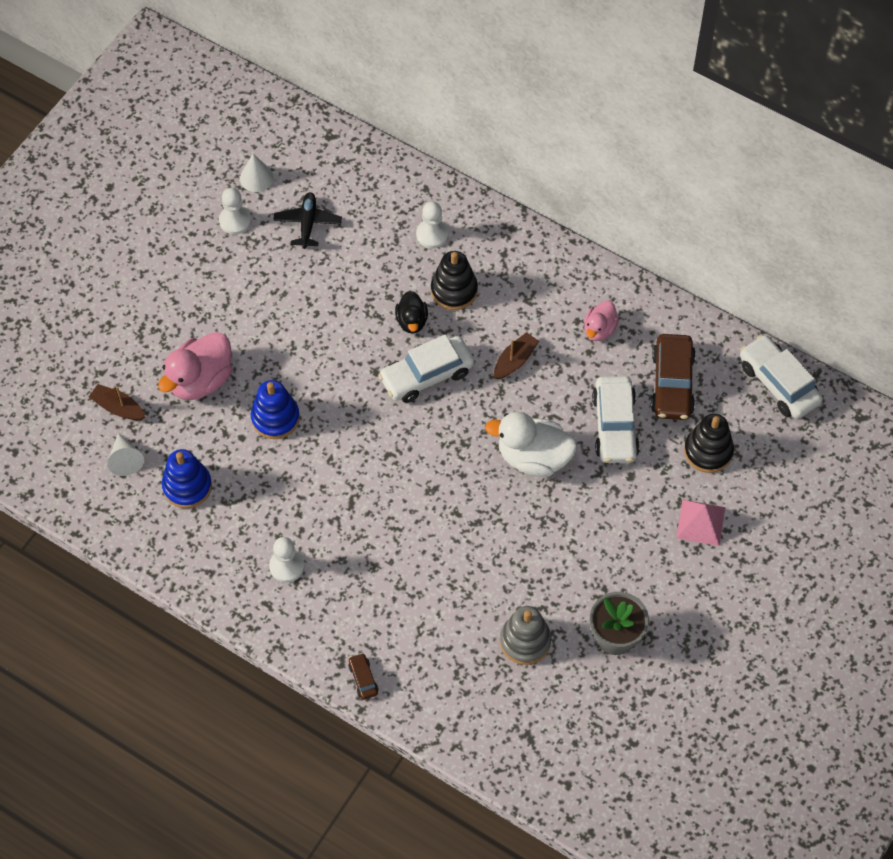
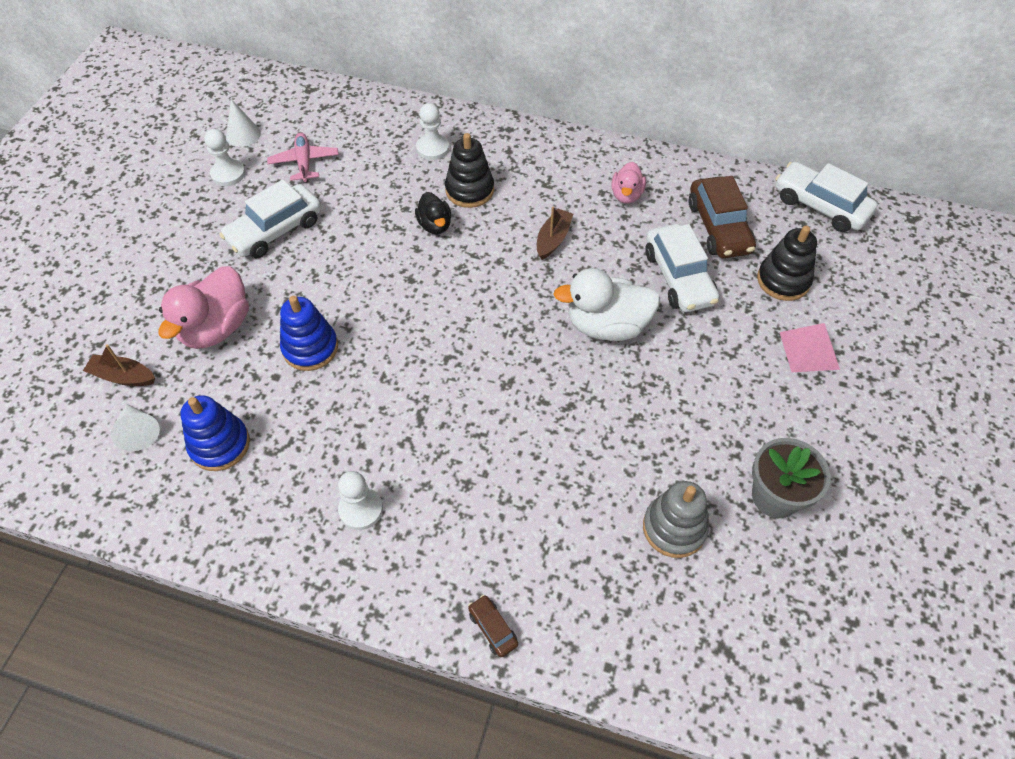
camera: 15 degrees left, 5 degrees down
black plane [273,192,342,249] -> pink plane [267,132,339,183]
white car [378,334,474,403] -> white car moved to [219,180,321,258]

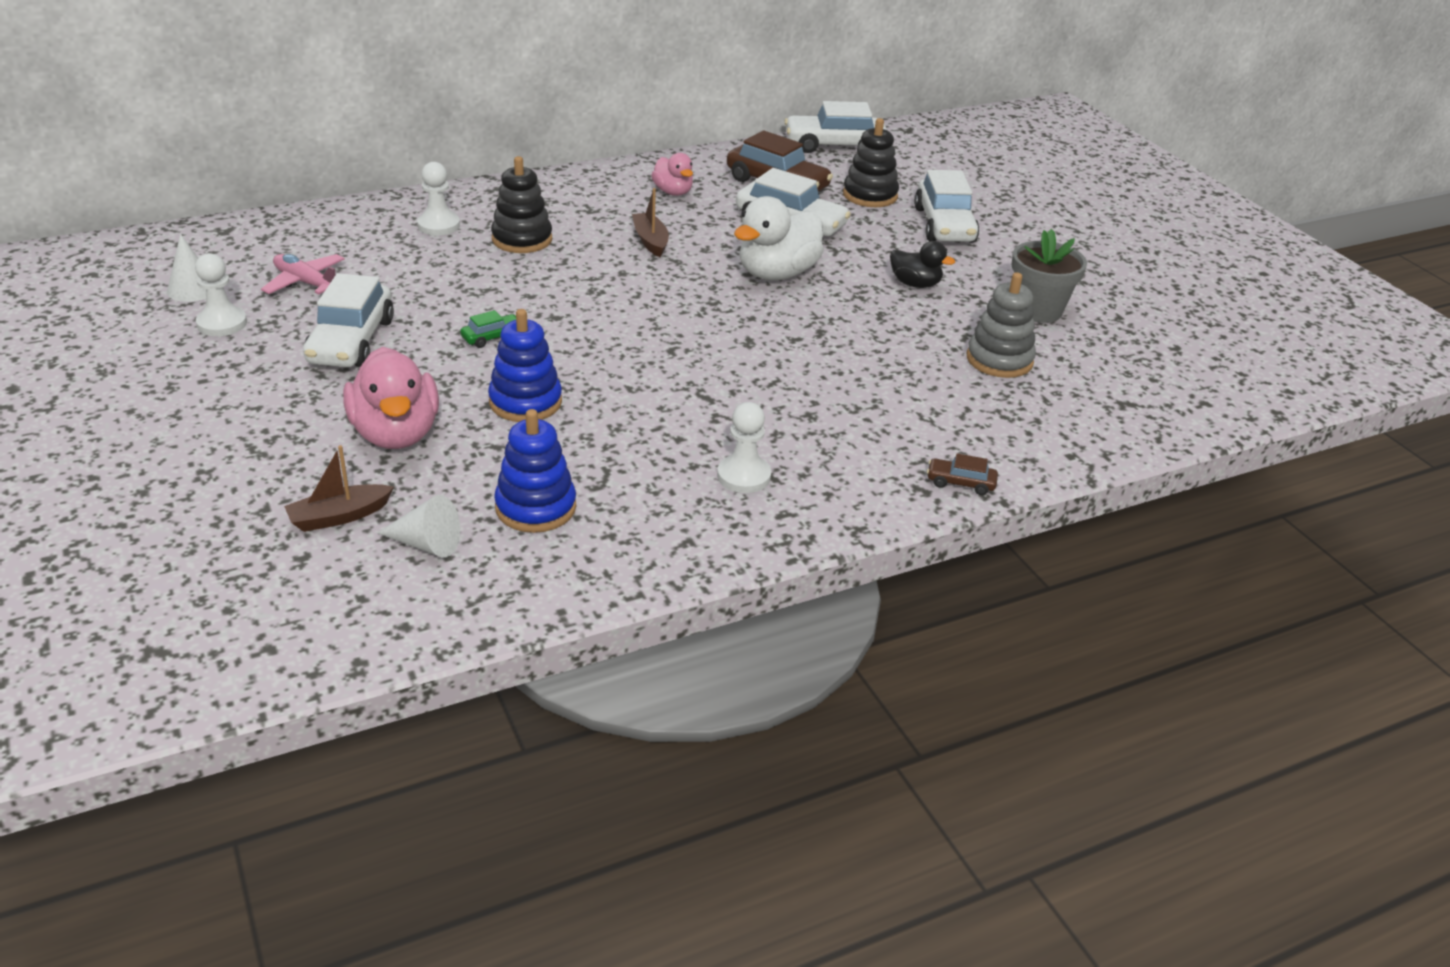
camera: 45 degrees left, 20 degrees down
black duck [415,192,451,234] -> black duck moved to [890,241,955,288]
pink pyramid [780,323,840,372] -> white car [914,170,979,242]
none -> green car [460,310,516,348]

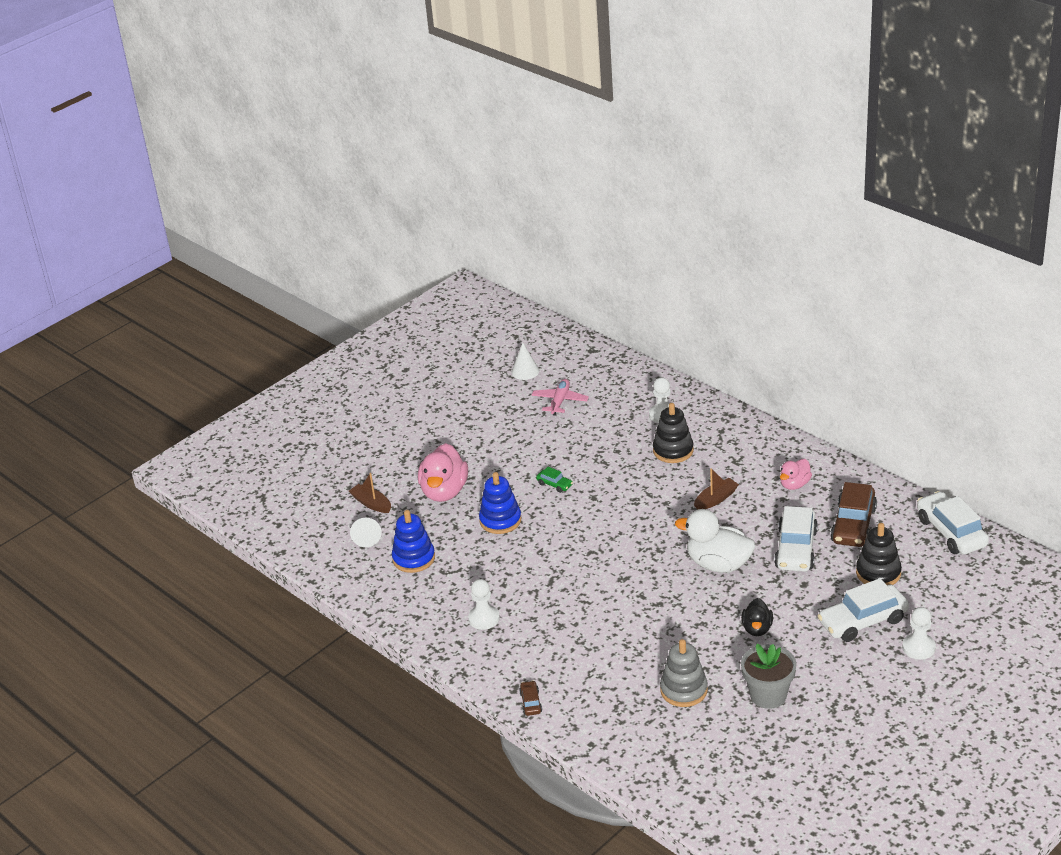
camera: 75 degrees right, 0 degrees up
white pawn [195,253,247,336] -> white pawn moved to [902,607,936,660]
white car [303,273,394,367] -> none
pink duck [343,347,439,449] -> pink duck turned 45 degrees counterclockwise [418,443,468,502]

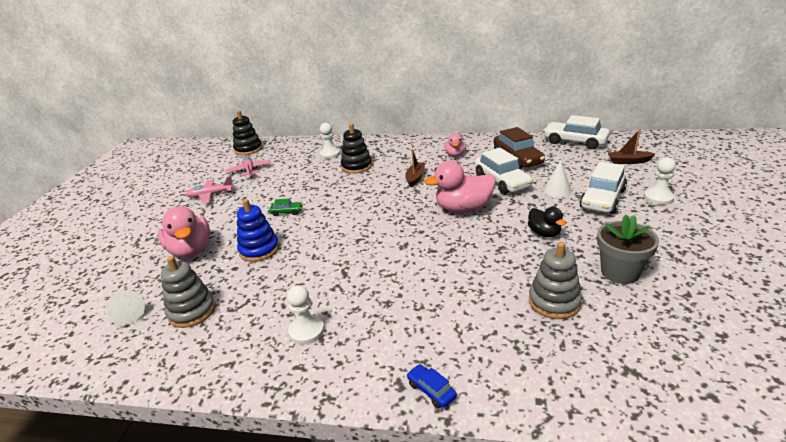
camera: 35 degrees left, 5 degrees down
brown boat [349,473,391,513] -> brown boat moved to [608,129,655,164]
blue stacking toy [392,510,435,573] -> grey stacking toy [161,256,216,328]
white cone [512,343,539,380] -> white cone moved to [543,160,572,197]
brown car [519,680,542,716] -> blue car [407,364,457,408]
white duck [675,509,755,573] -> pink duck [424,161,496,213]
black stacking toy [856,523,902,585] -> black stacking toy moved to [233,111,262,155]
none -> pink plane [186,176,234,204]

